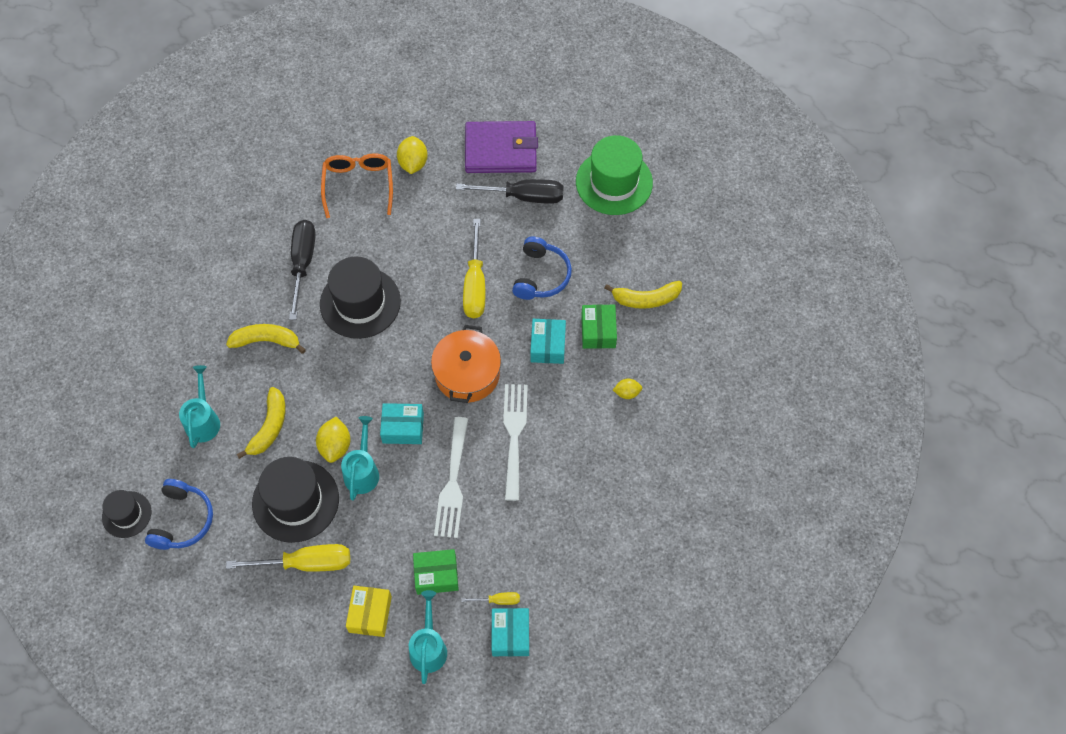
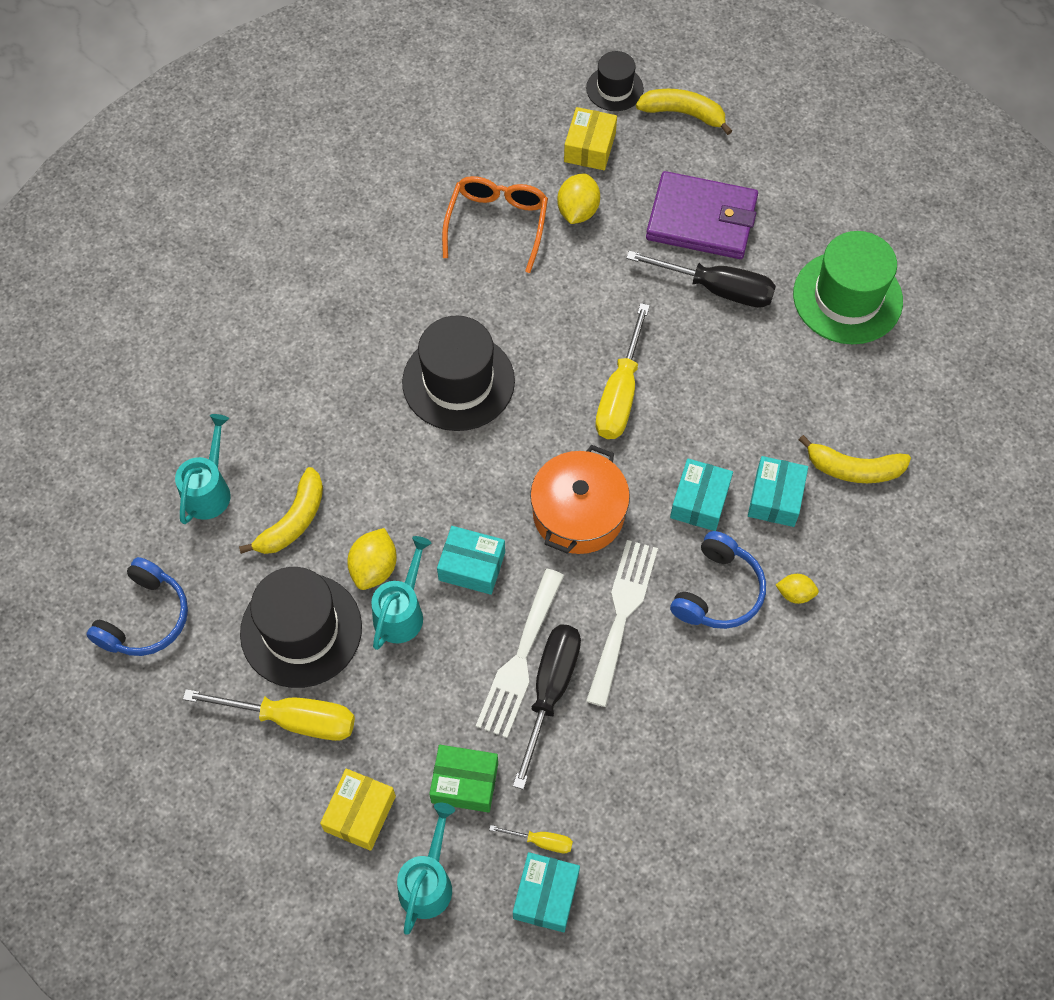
camera: 15 degrees right, 0 degrees up
black hat [102,490,151,538] -> black hat moved to [586,51,644,111]
yellow banana [226,324,306,354] -> yellow banana moved to [636,89,732,135]
black screwdriver [289,220,316,320] -> black screwdriver moved to [513,624,581,790]
blue headphones [512,236,572,300] -> blue headphones moved to [670,531,766,629]
green box [581,304,617,349] -> turquoise box [748,456,808,527]
none -> yellow box [564,107,617,170]

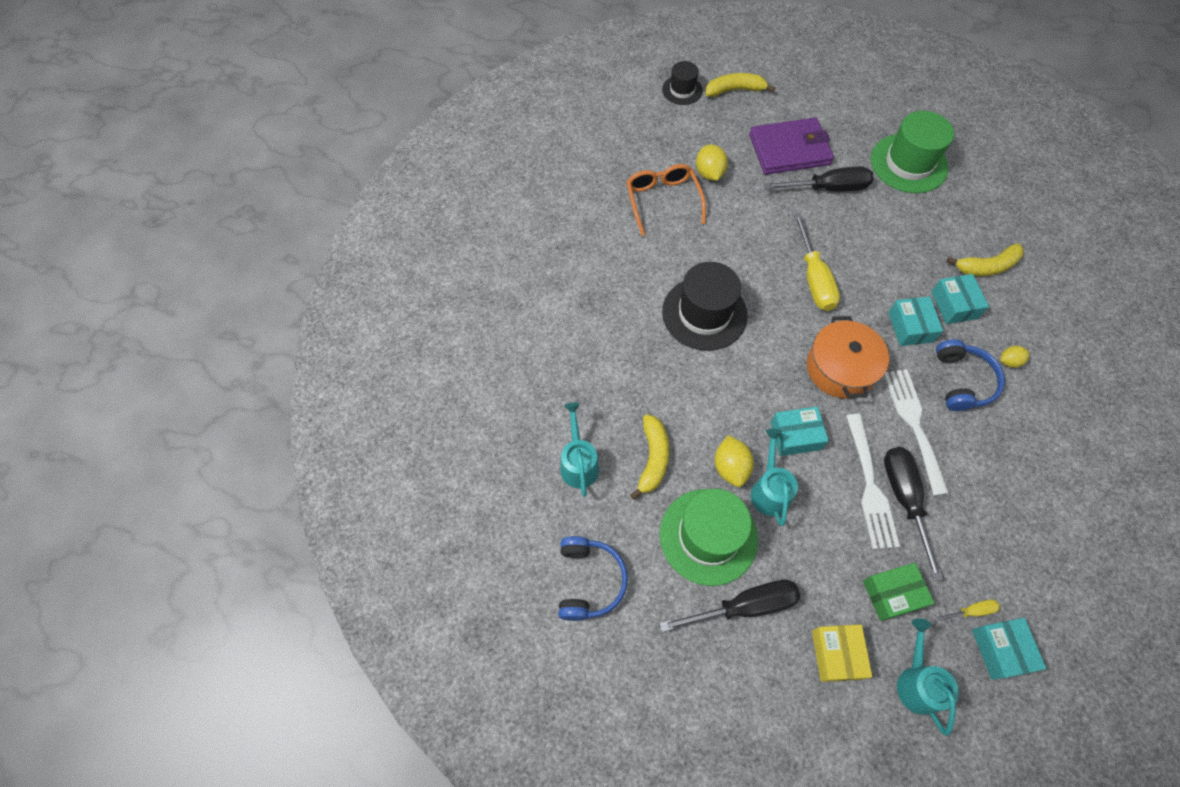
camera: 25 degrees left, 0 degrees up
yellow screwdriver [183,689,355,741] -> black screwdriver [659,580,800,632]
black hat [240,567,362,688] -> green hat [660,489,758,586]
yellow box [564,107,617,170] -> none

